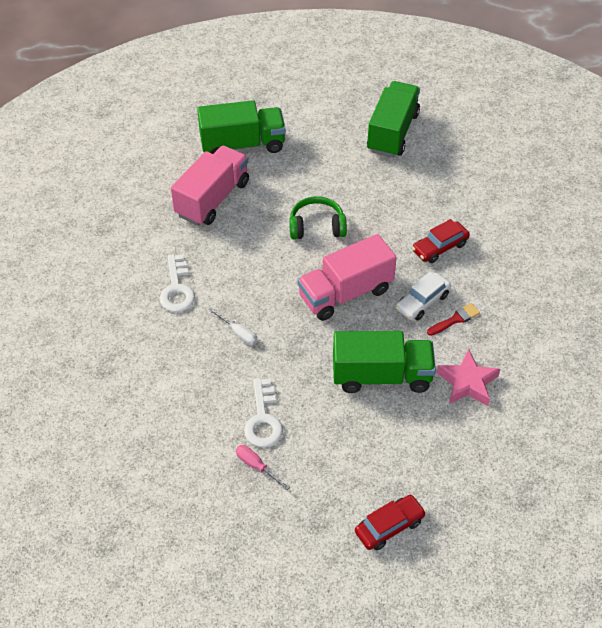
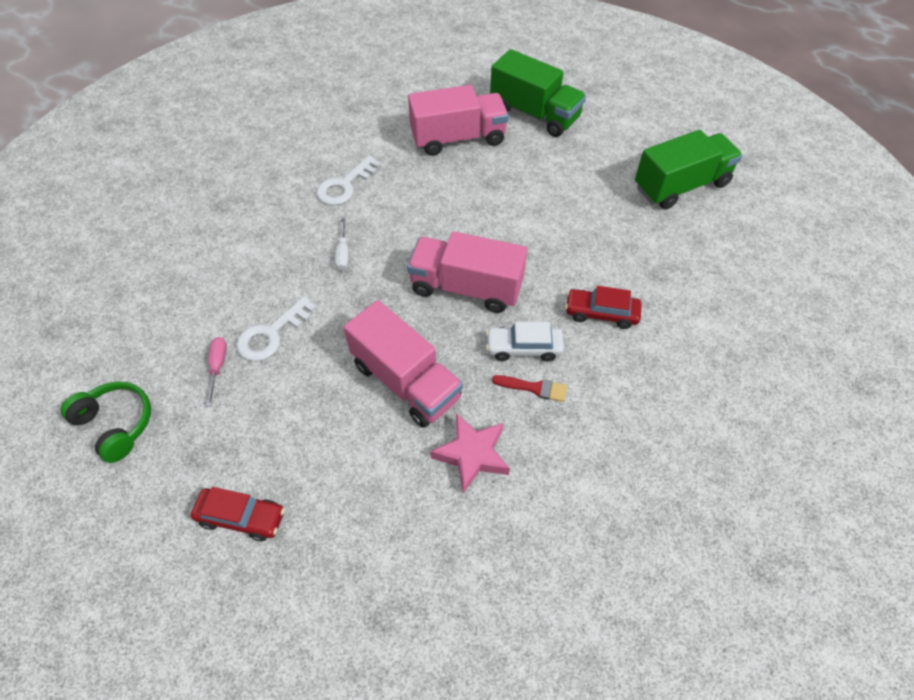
camera: 45 degrees right, 5 degrees up
green headphones [289,196,347,239] -> green headphones moved to [60,381,151,463]
green truck [333,331,436,393] -> pink truck [343,300,463,428]

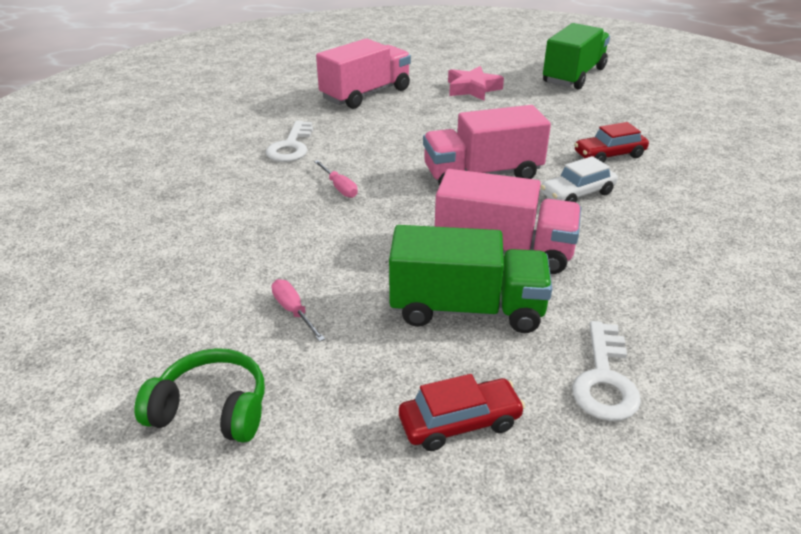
camera: 30 degrees left, 20 degrees down
white key [236,296,316,361] -> white key moved to [572,321,641,421]
white screwdriver [335,216,349,270] -> pink screwdriver [314,160,358,198]
pink star [430,413,510,493] -> pink star moved to [448,66,504,101]
green truck [490,49,586,137] -> green truck moved to [389,225,552,333]
red brush [492,375,567,402] -> none

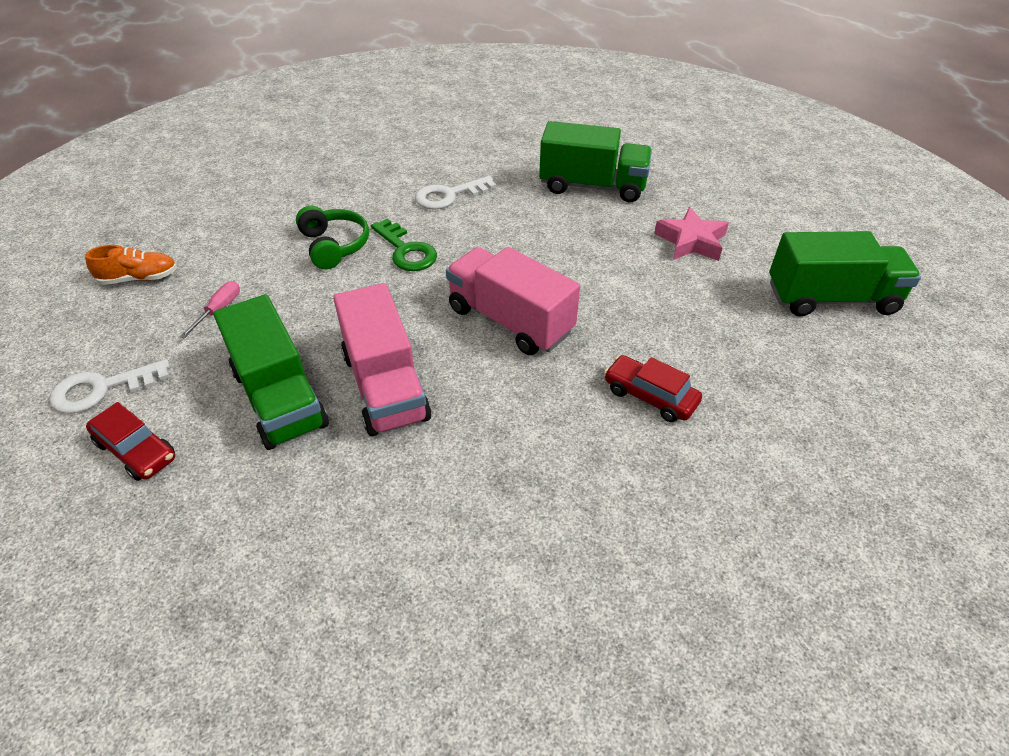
camera: 55 degrees right, 10 degrees up
green headphones [134,348,265,443] -> green headphones moved to [296,206,369,269]
pink screwdriver [314,160,358,198] -> green key [371,219,437,271]
pink truck [316,38,411,109] -> green truck [539,121,652,202]
white car [540,156,618,203] -> none
white key [572,321,641,421] -> white key moved to [50,359,170,414]
none -> orange shoe [85,245,177,285]

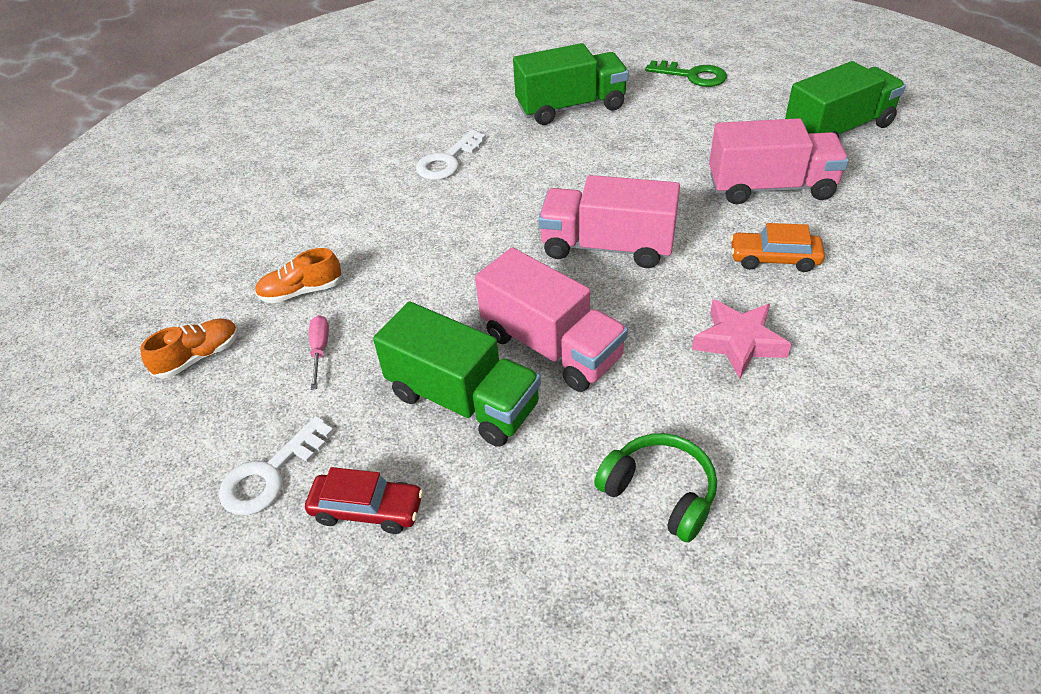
camera: 25 degrees left, 0 degrees up
green headphones [296,206,369,269] -> green headphones moved to [594,433,717,543]
green key [371,219,437,271] -> green key moved to [645,60,727,87]
red car [604,355,702,422] -> orange car [730,223,825,272]
pink star [654,207,729,261] -> pink star moved to [692,299,791,379]
none -> orange shoe [255,248,343,303]
none -> pink truck [709,118,849,204]

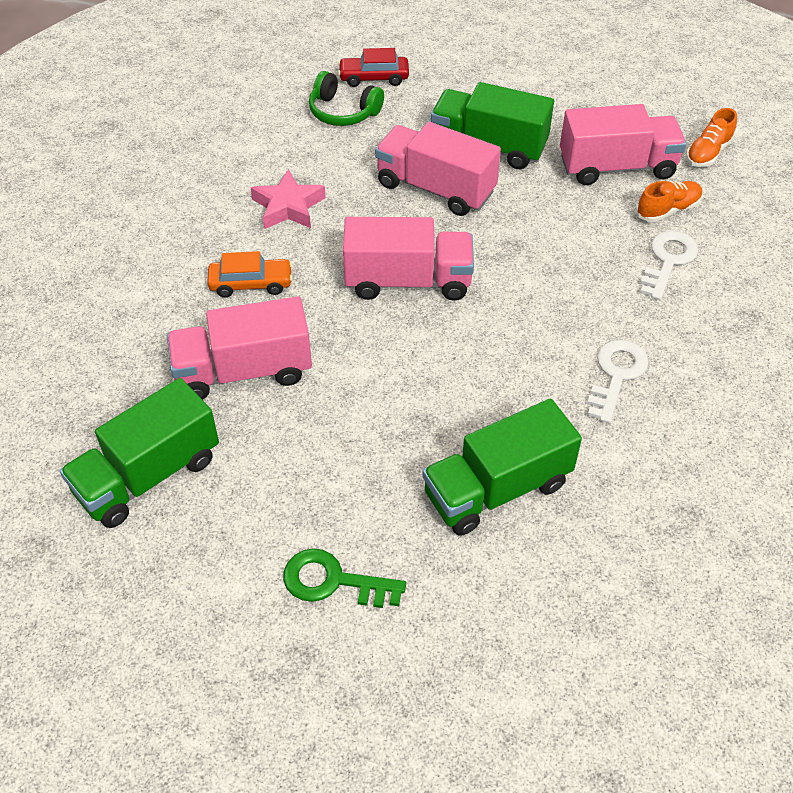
camera: 165 degrees right, 5 degrees up
white key [219,416,334,515] -> white key moved to [640,231,698,300]
red car [305,467,423,534] -> red car moved to [338,48,409,87]
pink screwdriver [309,315,329,390] -> pink truck [560,104,686,185]

